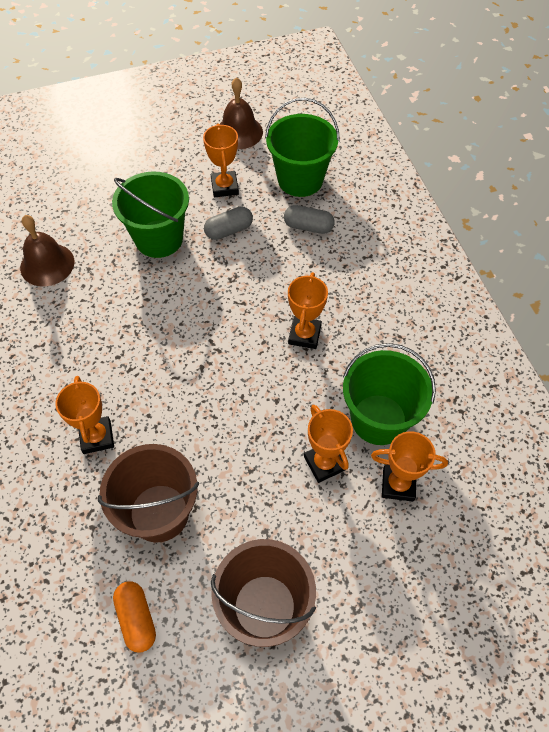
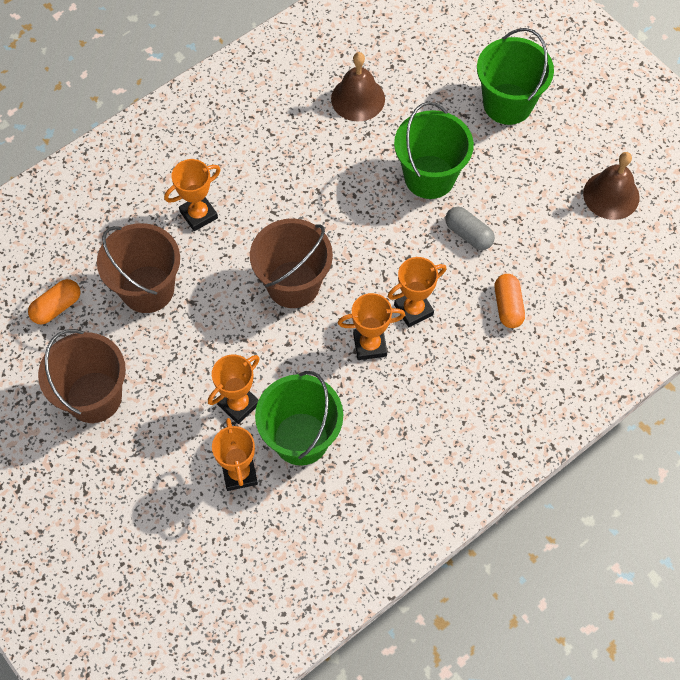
camera: 70 degrees right, 5 degrees up
orange trophy [203,123,239,197] -> orange trophy moved to [388,257,446,327]
green bucket [265,98,340,197] -> green bucket moved to [477,28,554,125]
grey capsule [284,205,335,234] -> orange capsule [495,274,525,328]
none -> brown bucket [250,219,333,308]

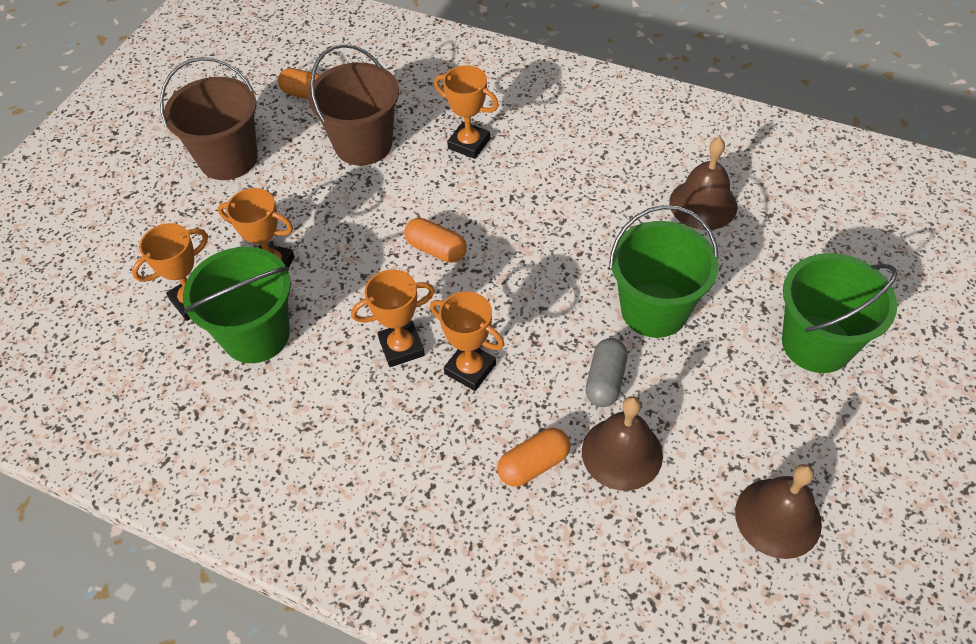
camera: 65 degrees right, 10 degrees down
brown bucket [250,219,333,308] -> orange capsule [404,218,467,263]
orange trophy [338,293,405,360] -> orange trophy turned 75 degrees counterclockwise [351,269,435,367]
none -> brown bell [582,396,663,491]

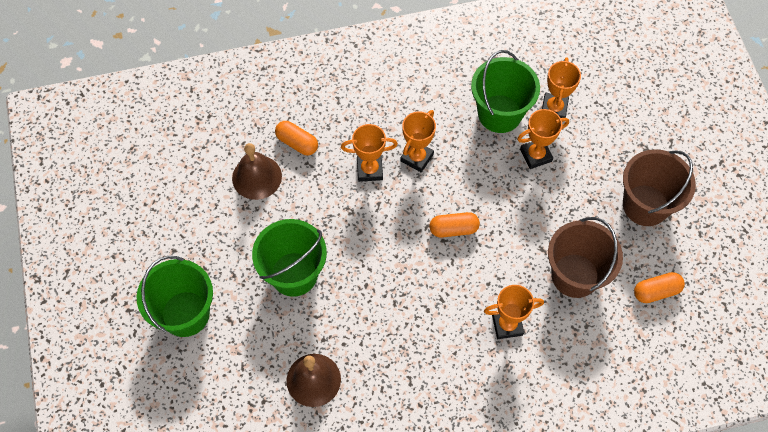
camera: 140 degrees right, 10 degrees up
orange capsule [497,428,570,486] -> orange capsule turned 75 degrees counterclockwise [275,121,318,155]
grey capsule [586,338,628,407] -> none
brown bell [735,464,822,559] -> none

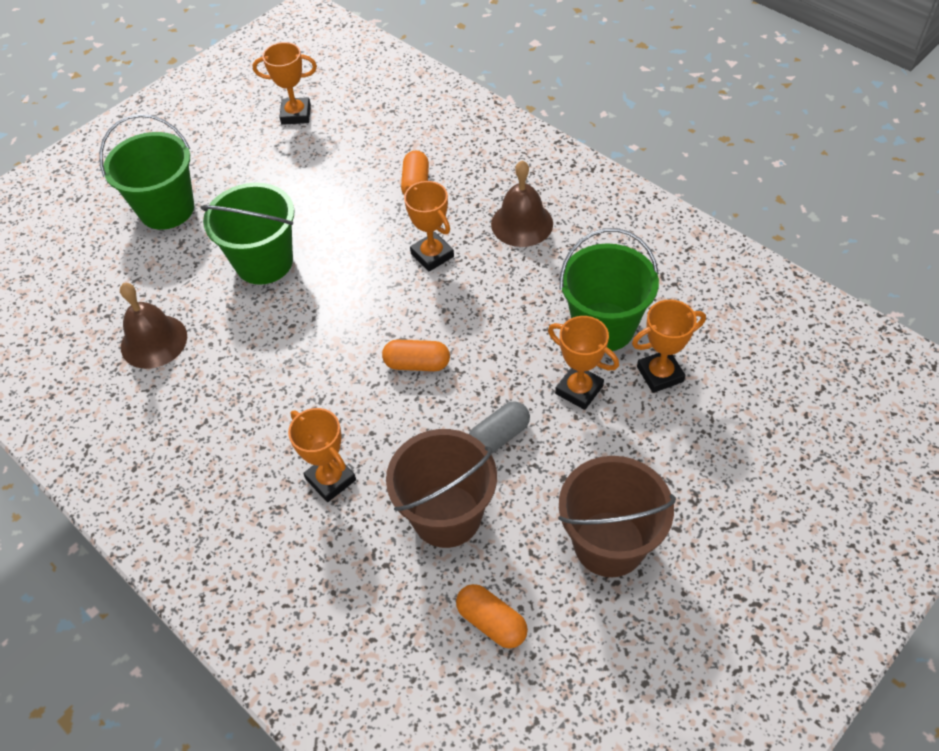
camera: 60 degrees right, 10 degrees down
brown bell [232,143,282,200] -> brown bell moved to [491,160,553,247]
orange trophy [400,110,436,172] -> orange trophy moved to [253,42,317,125]
orange capsule [430,212,480,237] -> orange capsule turned 45 degrees counterclockwise [382,340,450,371]
none -> grey capsule [469,401,530,454]

